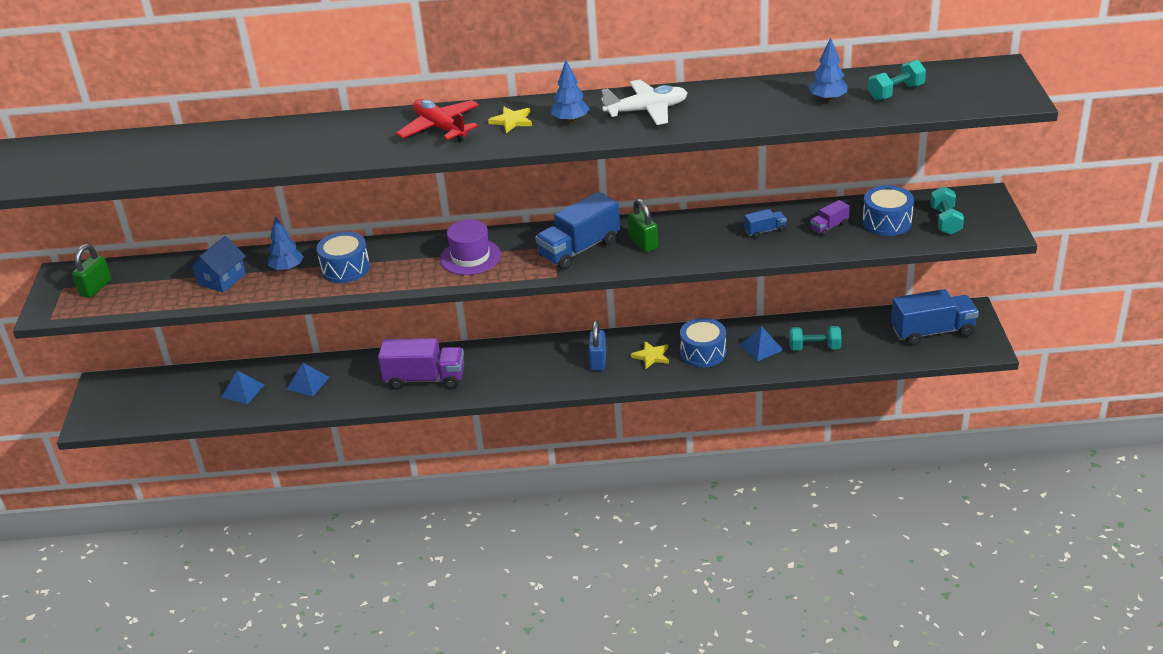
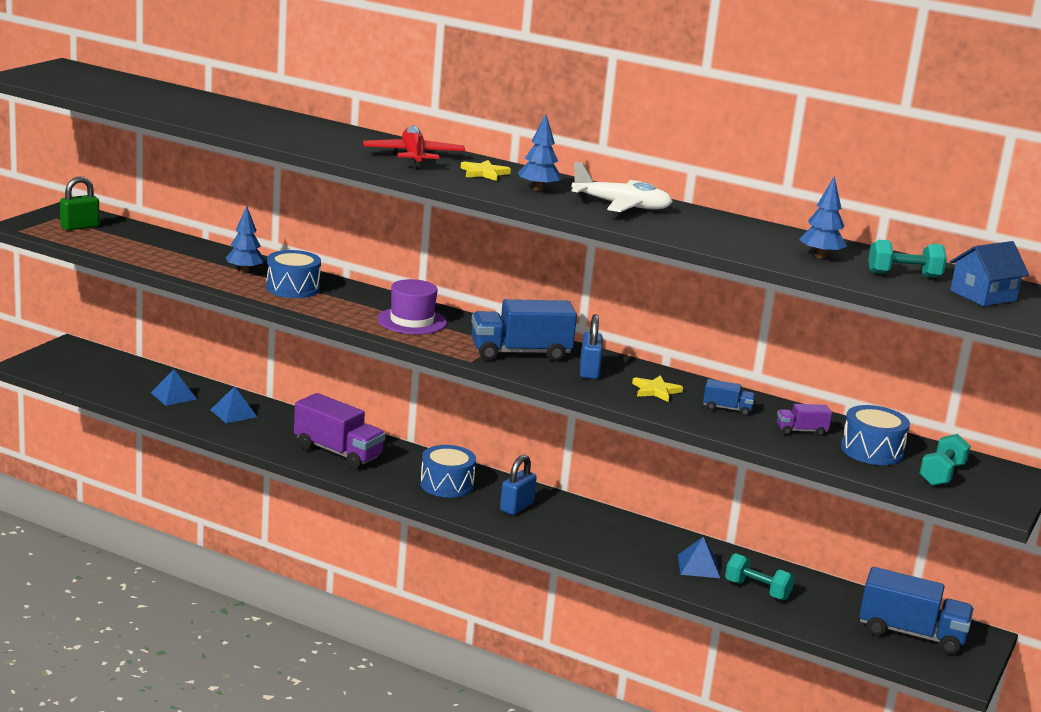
camera: 25 degrees right, 15 degrees down
blue house [188,236,246,293] -> blue house moved to [949,241,1029,306]
green padlock [628,198,658,252] -> blue padlock [580,314,603,379]
yellow star [630,341,669,369] -> yellow star moved to [632,375,683,402]
blue drum [680,318,726,368] -> blue drum moved to [420,445,476,498]

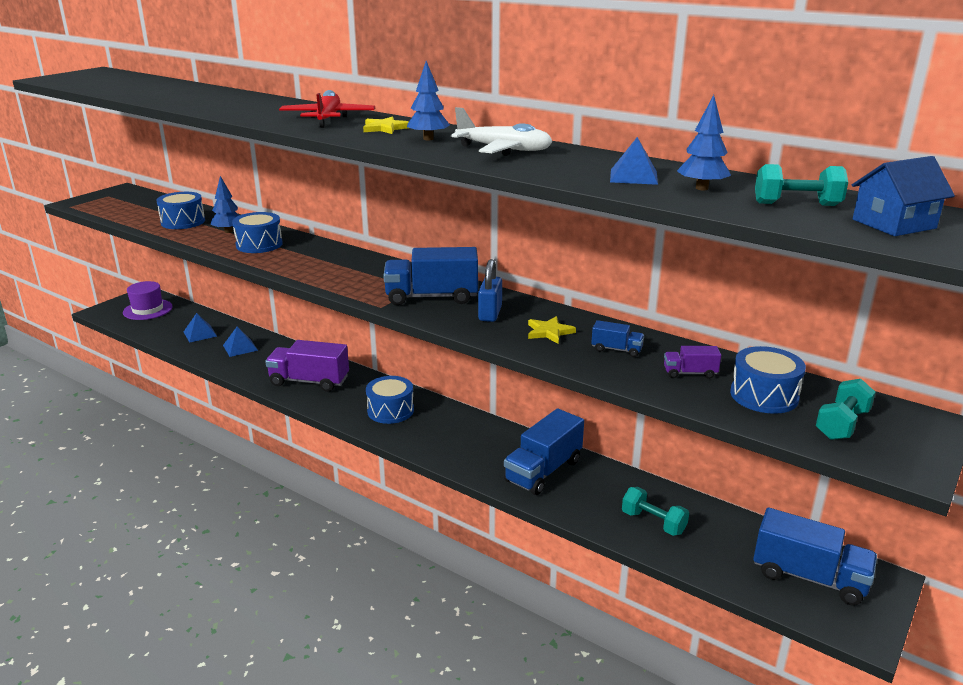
camera: 10 degrees right, 5 degrees up
green padlock [60,176,99,230] -> none
purple truck [294,393,386,469] -> purple truck turned 150 degrees clockwise [265,340,349,392]
purple hat [377,279,447,334] -> purple hat moved to [123,281,173,320]
blue padlock [500,455,537,515] -> none
blue pyramid [678,537,720,578] -> blue pyramid moved to [610,137,658,185]
none -> blue drum [156,192,205,229]
none -> blue truck [504,408,584,495]

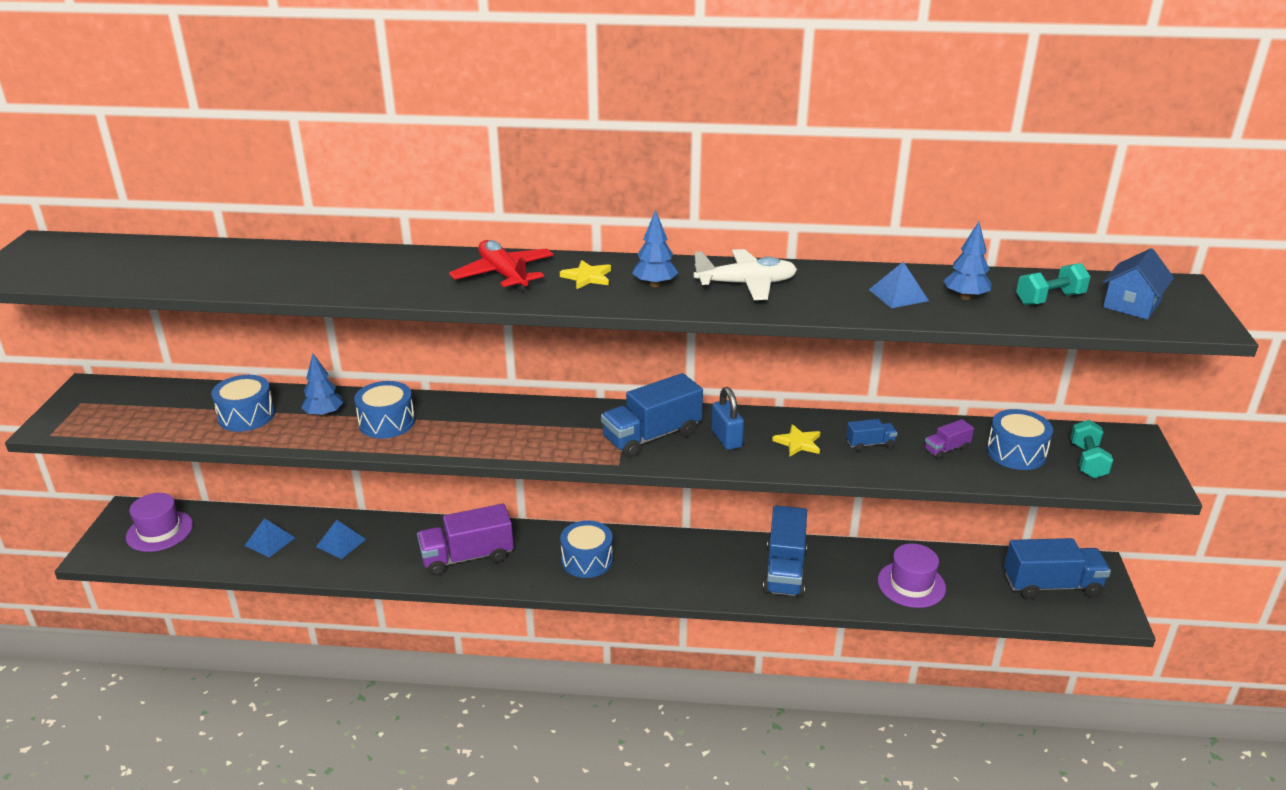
camera: 30 degrees left, 5 degrees up
turquoise dumbbell [622,487,689,536] -> purple hat [878,543,946,608]

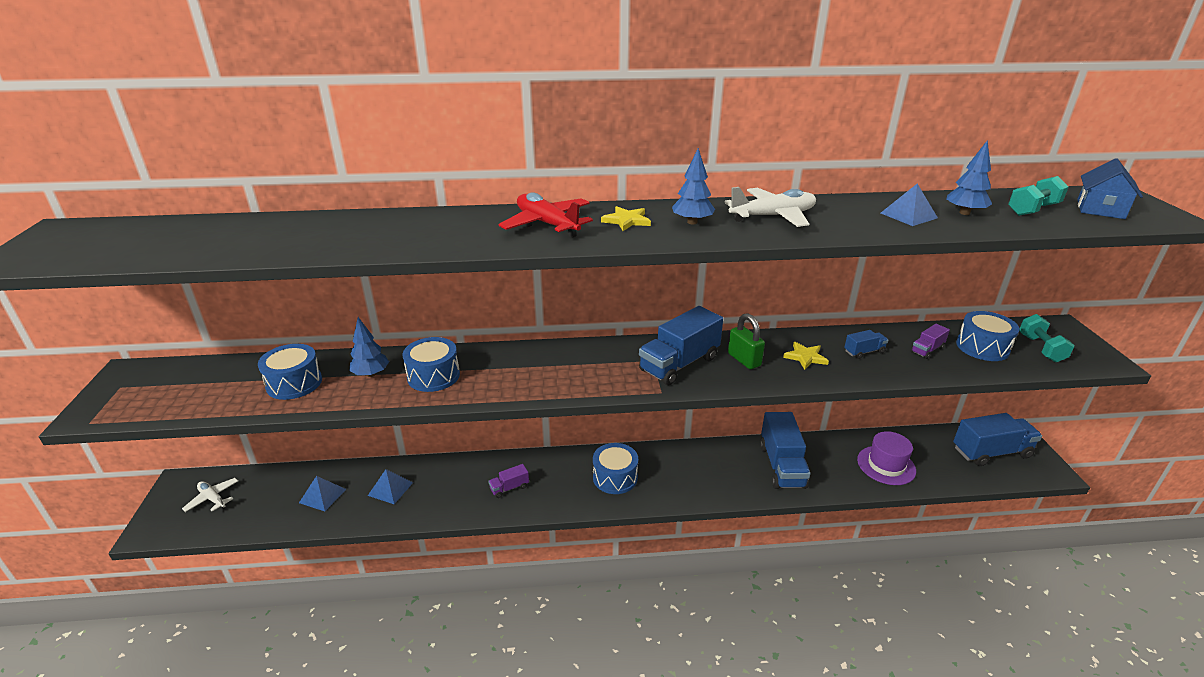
camera: 10 degrees left, 0 degrees up
purple hat [126,493,193,552] -> white plane [182,478,238,512]
purple truck [417,504,514,576] -> purple truck [488,464,529,498], size x0.47
blue padlock [711,387,744,450] -> green padlock [728,313,765,369]

